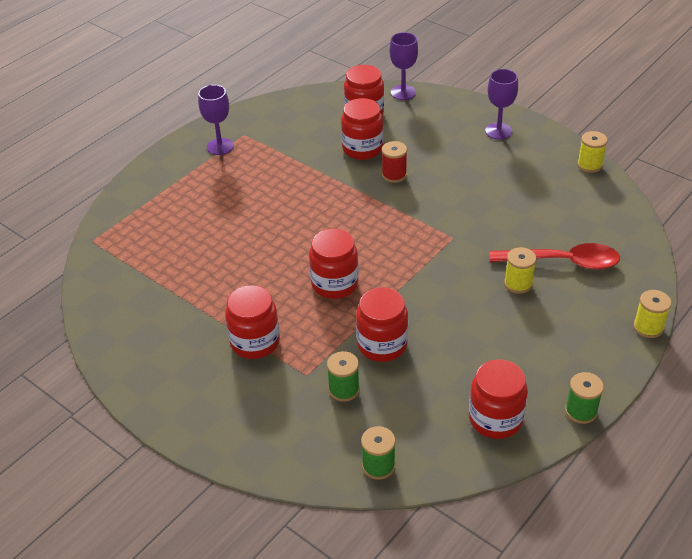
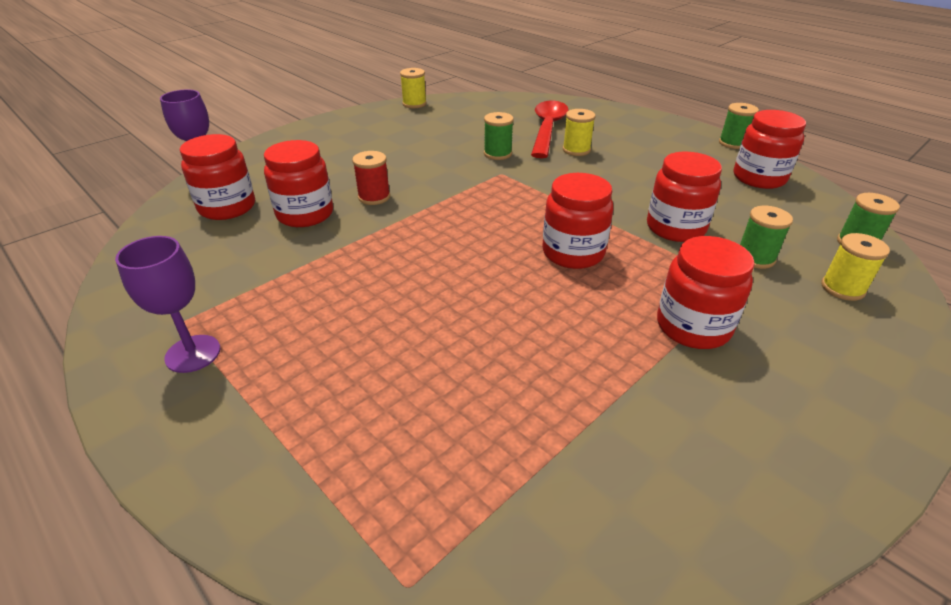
camera: 85 degrees left, 5 degrees down
purple goblet [485,69,518,140] -> none
yellow spool [633,290,671,338] -> yellow spool moved to [821,233,890,301]
none -> green spool [484,112,514,160]

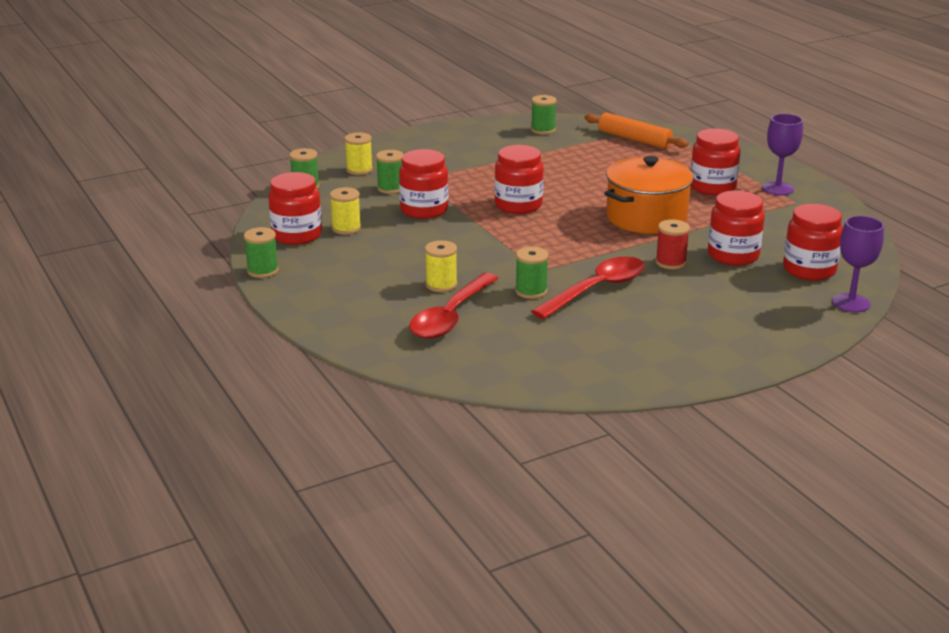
camera: 165 degrees left, 10 degrees down
yellow spool [400,68,427,108] -> yellow spool moved to [330,187,361,235]
red jar [657,236,755,349] -> red jar moved to [691,129,740,195]
none -> green spool [531,95,557,135]
none -> red spoon [531,256,645,319]
none -> orange rolling pin [584,112,689,149]
none -> orange pot [604,156,694,234]

